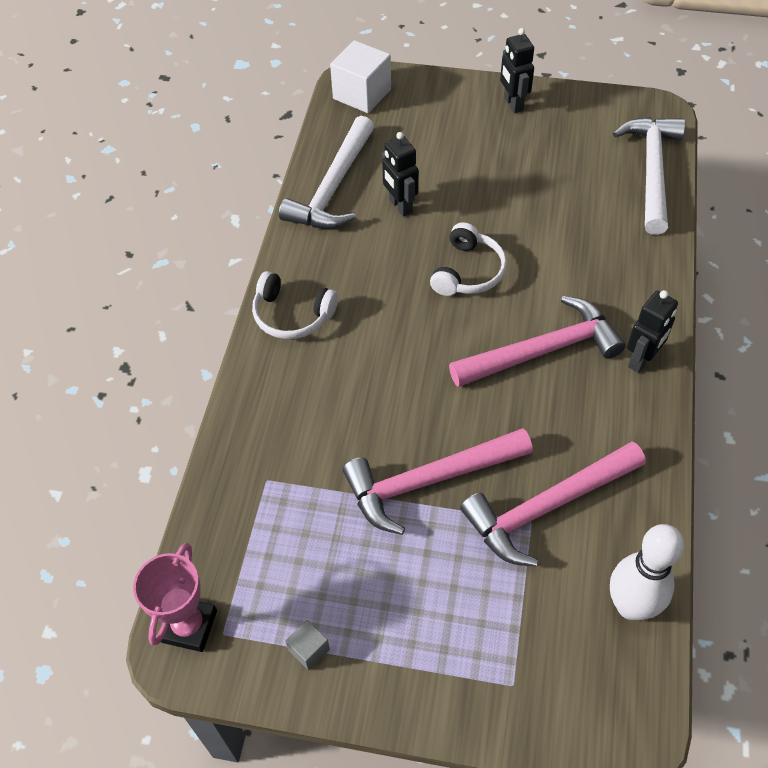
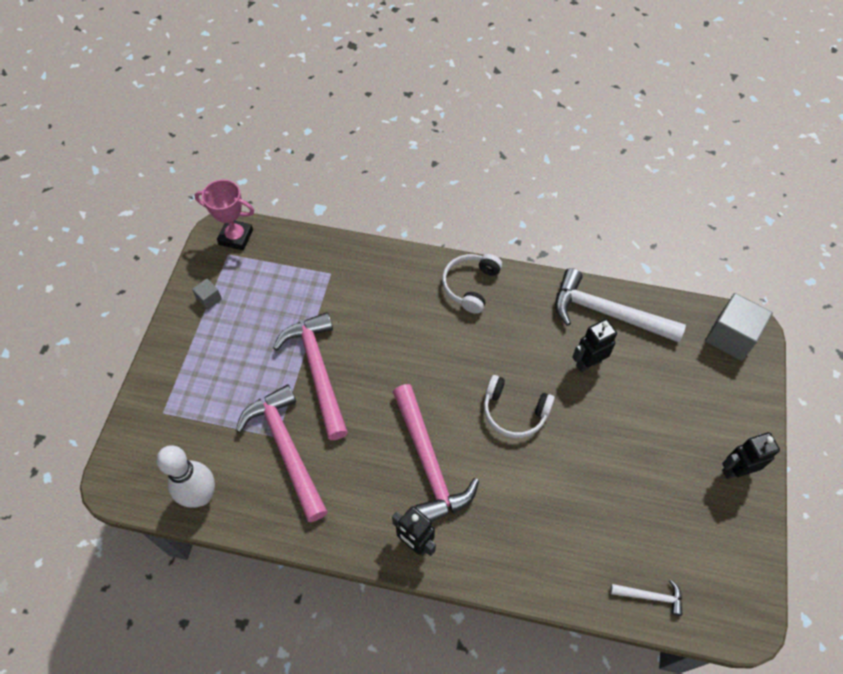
camera: 90 degrees right, 5 degrees up
white cube [330,40,391,113] -> grey cube [705,293,773,361]
white hammer [613,117,686,235] -> white hammer [610,580,683,616], size x0.46

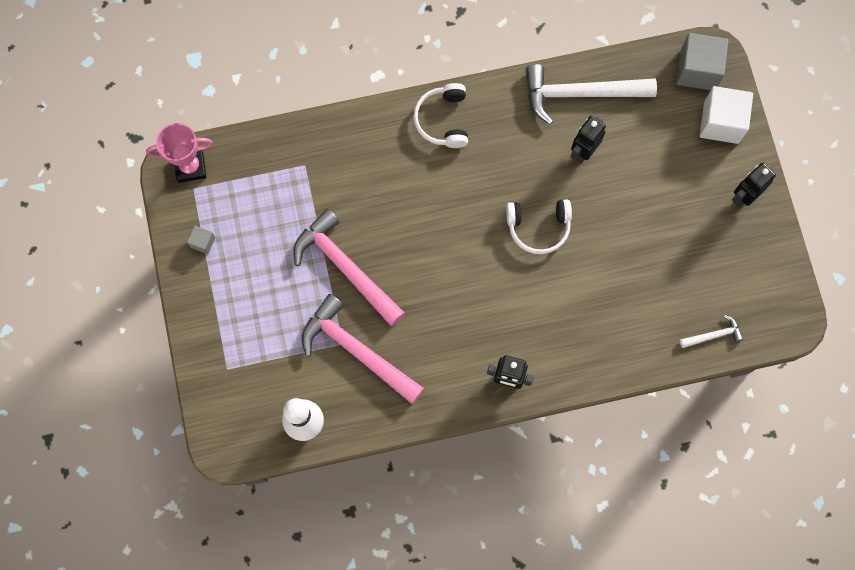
camera: 25 degrees left, 15 degrees up
pink hammer [393,384,479,522] -> none
none -> white cube [700,86,753,144]

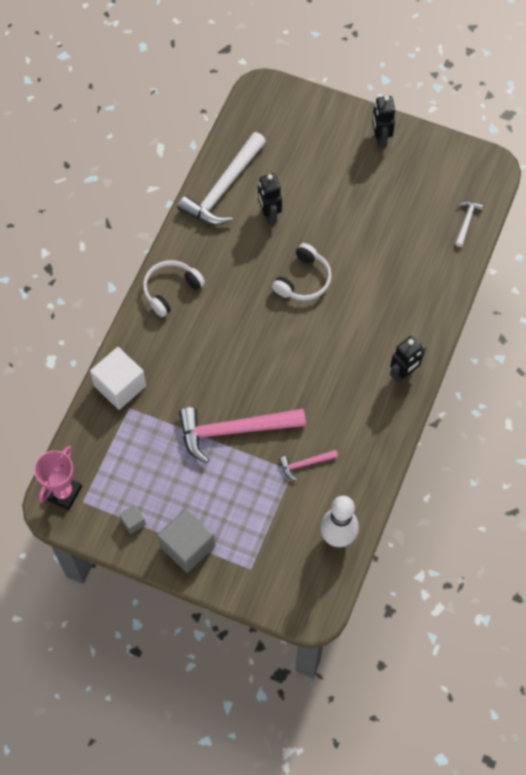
camera: 55 degrees left, 10 degrees down
pink hammer [302,294,424,404] -> pink hammer [279,450,338,481], size x0.46
white headphones [414,83,468,148] -> white headphones turned 105 degrees clockwise [143,260,205,317]
grey cube [676,33,729,90] -> grey cube moved to [157,508,215,573]
white cube [700,86,753,144] -> white cube moved to [90,347,146,410]

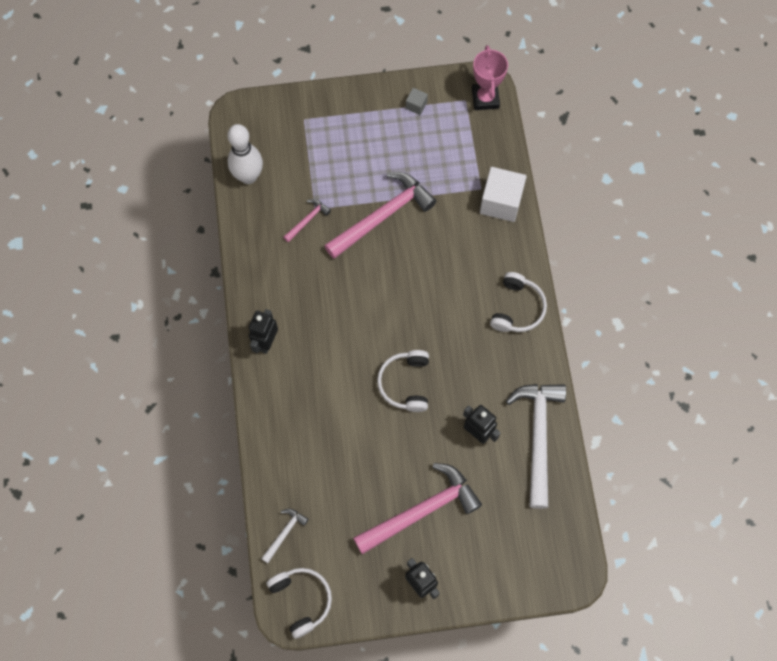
camera: 150 degrees right, 5 degrees up
grey cube [157,508,215,573] -> none
white hammer [455,201,484,247] -> white hammer turned 135 degrees counterclockwise [261,509,309,563]
none -> white headphones [267,568,332,639]
none -> pink hammer [353,463,482,554]

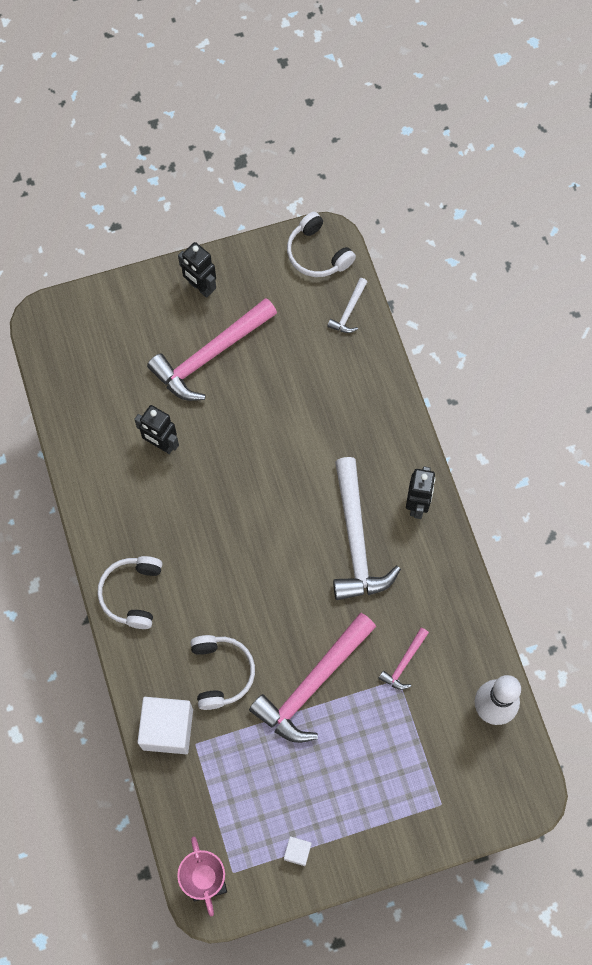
camera: 170 degrees right, 0 degrees up
white headphones [377,350,429,412] -> white headphones moved to [190,635,255,710]
grey cube [406,88,428,115] -> white cube [284,836,311,866]
white hammer [506,384,566,509] -> white hammer moved to [333,457,401,600]

